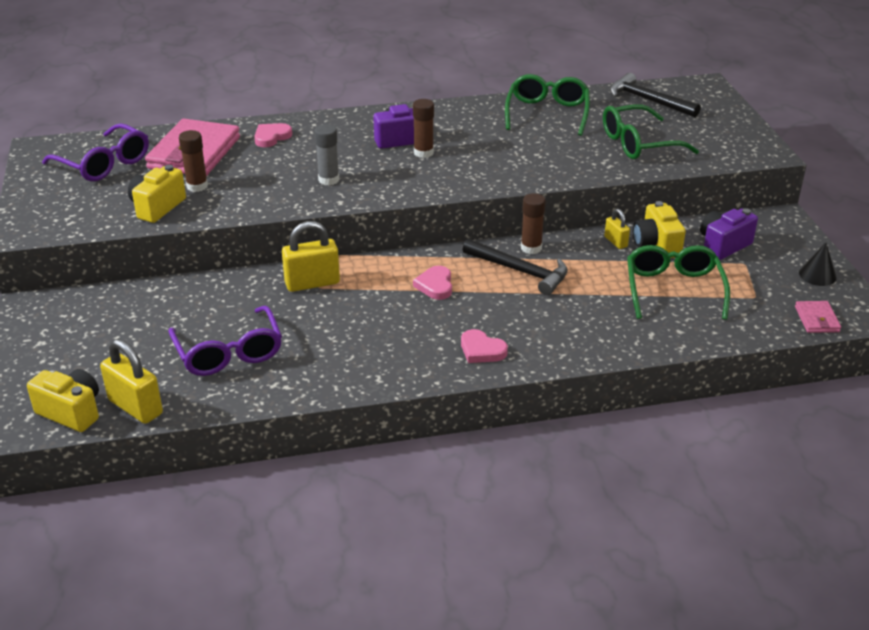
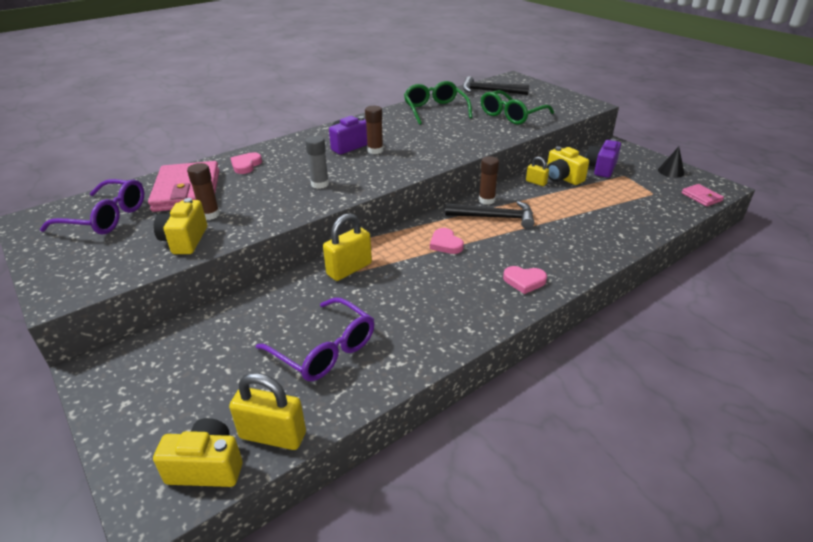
camera: 25 degrees left, 0 degrees up
green glasses [627,245,730,320] -> none

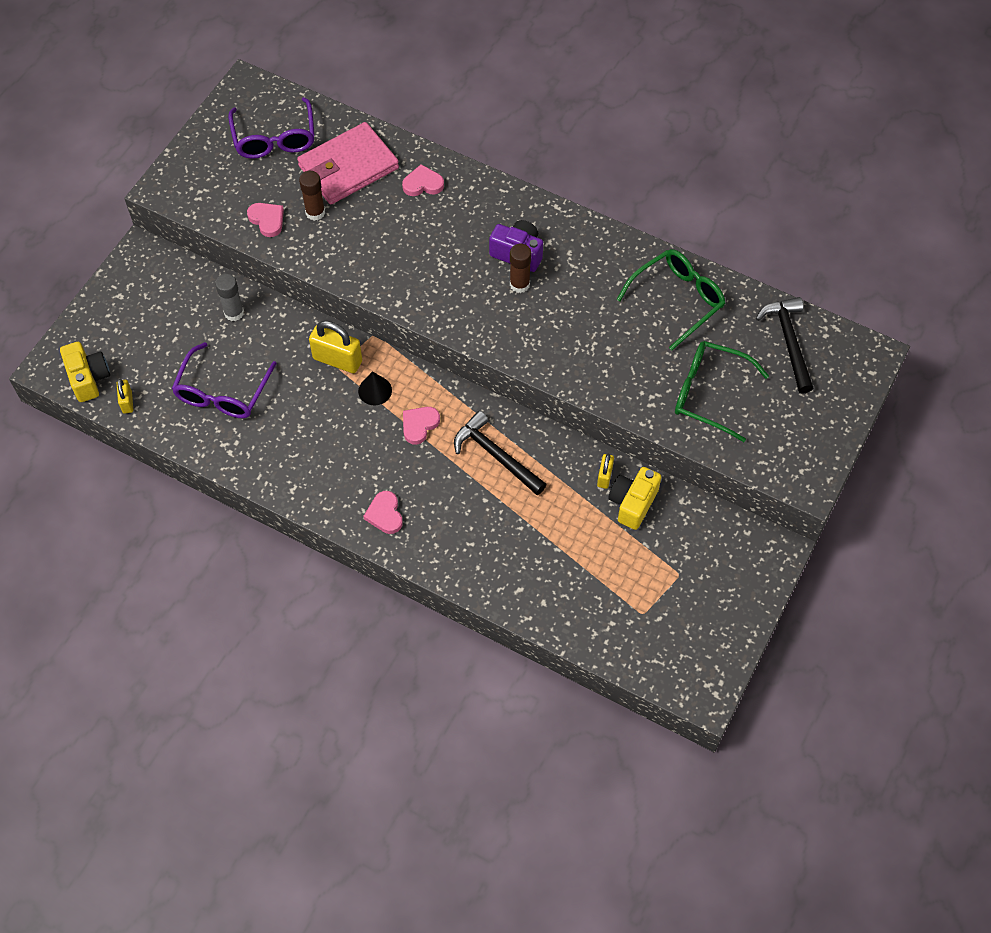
camera: 65 degrees right, 25 degrees up
yellow camera [154,198,207,254] -> pink heart [247,203,284,237]
yellow padlock [229,373,306,450] -> yellow padlock [117,379,133,414], size x0.55
grey glue stick [305,136,329,189] -> grey glue stick moved to [215,274,244,321]
black hammer [445,201,534,229] -> black hammer turned 150 degrees clockwise [454,411,547,495]
brown glue stick [479,156,499,205] -> none
purple camera [586,139,621,178] -> none
black cone [658,147,685,178] -> black cone moved to [358,371,392,405]
pink wallet [681,184,724,206] -> none

